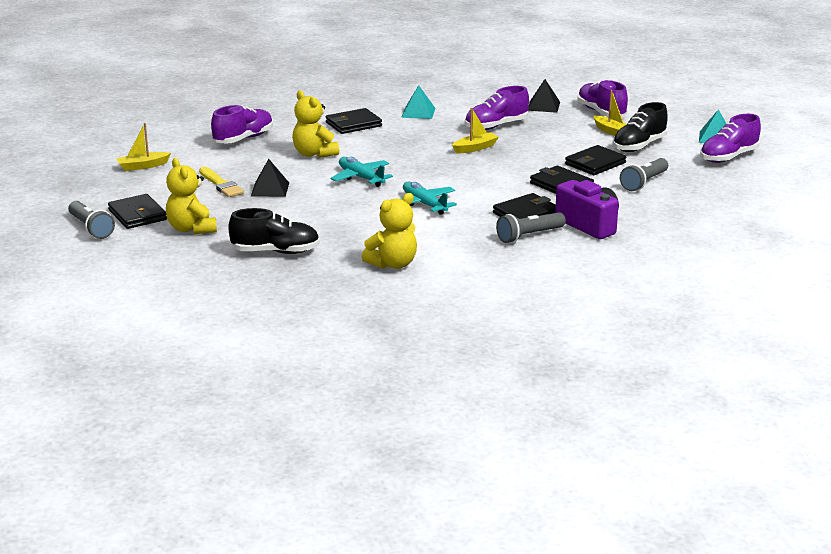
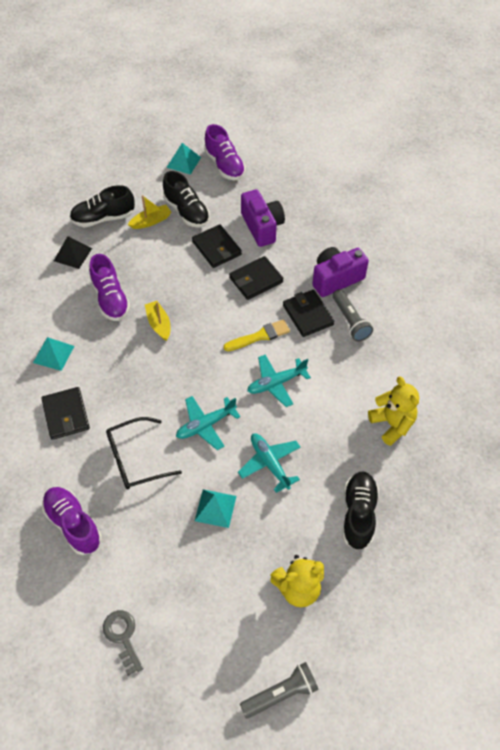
camera: 80 degrees left, 30 degrees up
black wallet [108,194,167,229] -> none
yellow boat [116,123,171,171] -> grey key [103,610,143,676]
yellow brush [199,167,244,197] -> yellow brush moved to [223,319,290,351]
black pyramid [251,159,289,197] -> turquoise pyramid [195,489,236,528]
yellow teddy bear [292,91,339,158] -> black glasses [106,417,182,489]
purple shoe [577,80,628,117] -> black shoe [70,185,135,227]
grey flashlight [620,158,668,191] -> purple camera [241,189,285,247]
none -> turquoise plane [238,433,301,493]

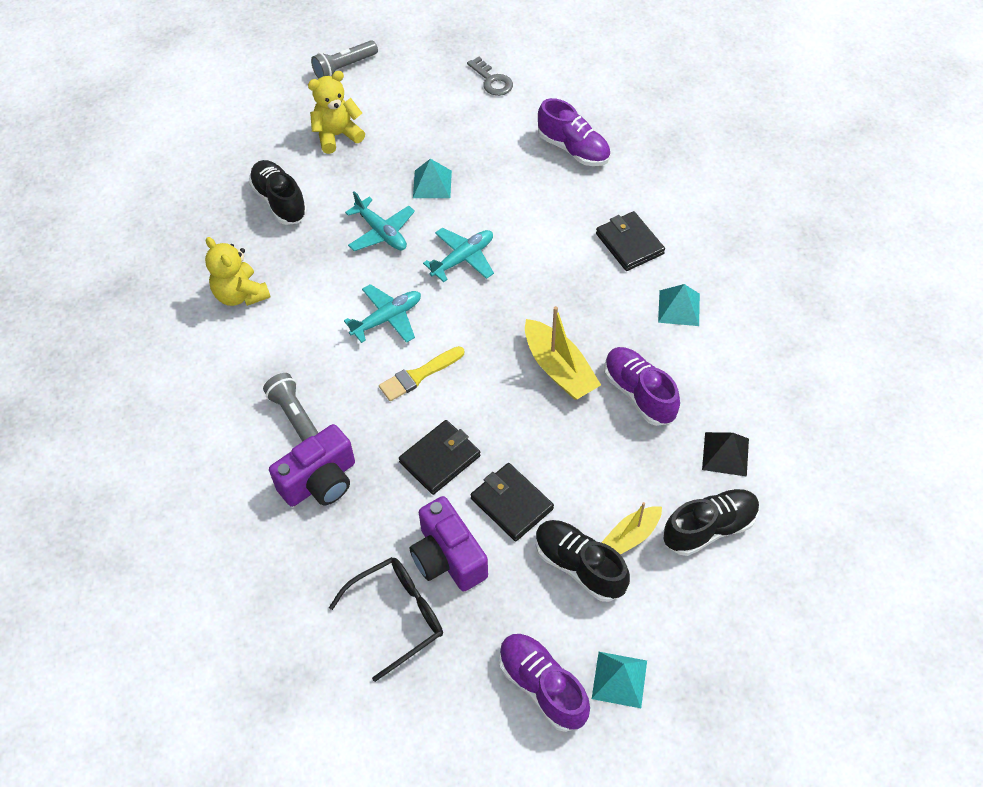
camera: 170 degrees right, 0 degrees up
black glasses [106,417,182,489] -> black glasses moved to [329,557,443,682]
yellow boat [145,301,170,341] -> yellow boat [525,306,601,400], size x1.57
black wallet [283,290,335,337] -> none
black shoe [342,471,379,550] -> black shoe turned 150 degrees clockwise [249,160,308,225]

